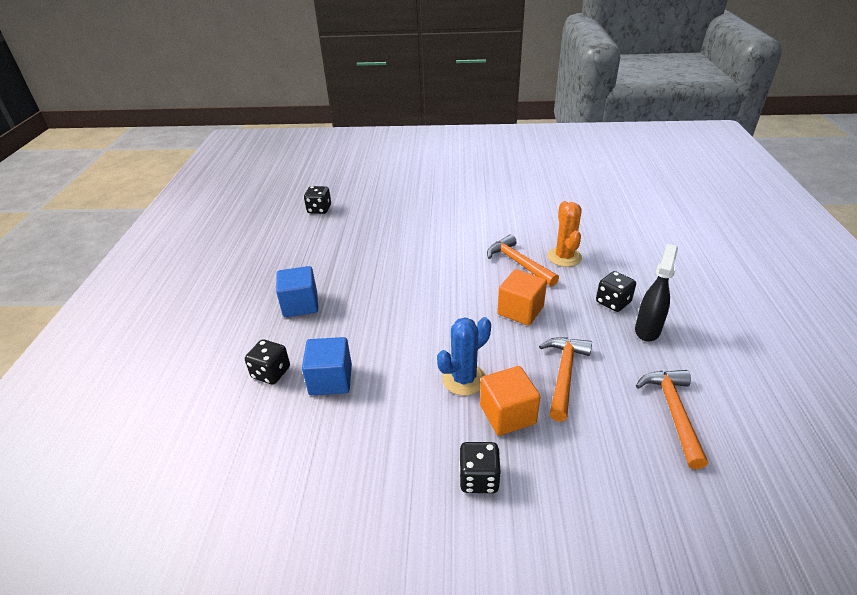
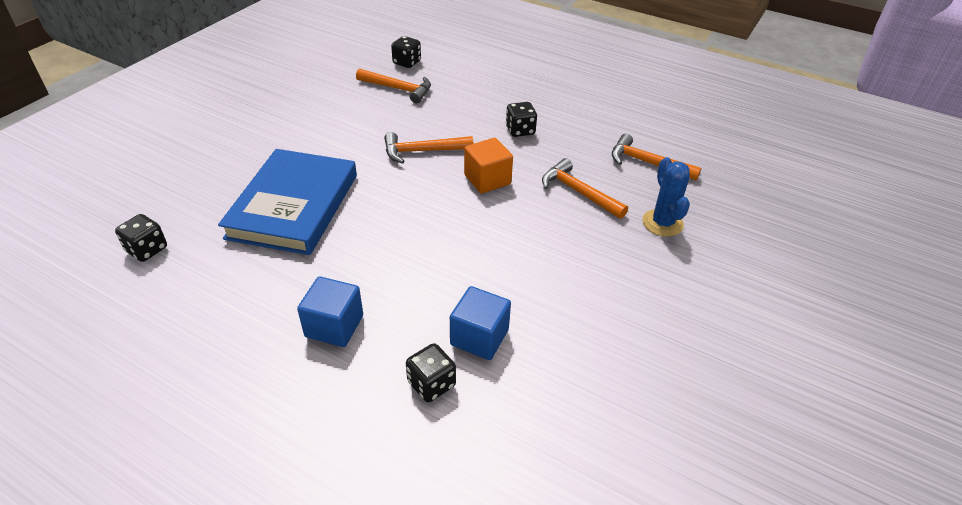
camera: 65 degrees left, 5 degrees up
blue cactus [437,317,491,396] -> blue cactus moved to [642,157,690,237]
black dice [459,442,501,493] -> black dice moved to [391,36,421,68]
orange cube [480,366,540,436] -> none
orange cactus [547,201,582,267] -> none
black spray bottle [635,244,678,342] -> none
none -> blue book [218,149,357,255]
none -> orange hammer [356,68,431,103]

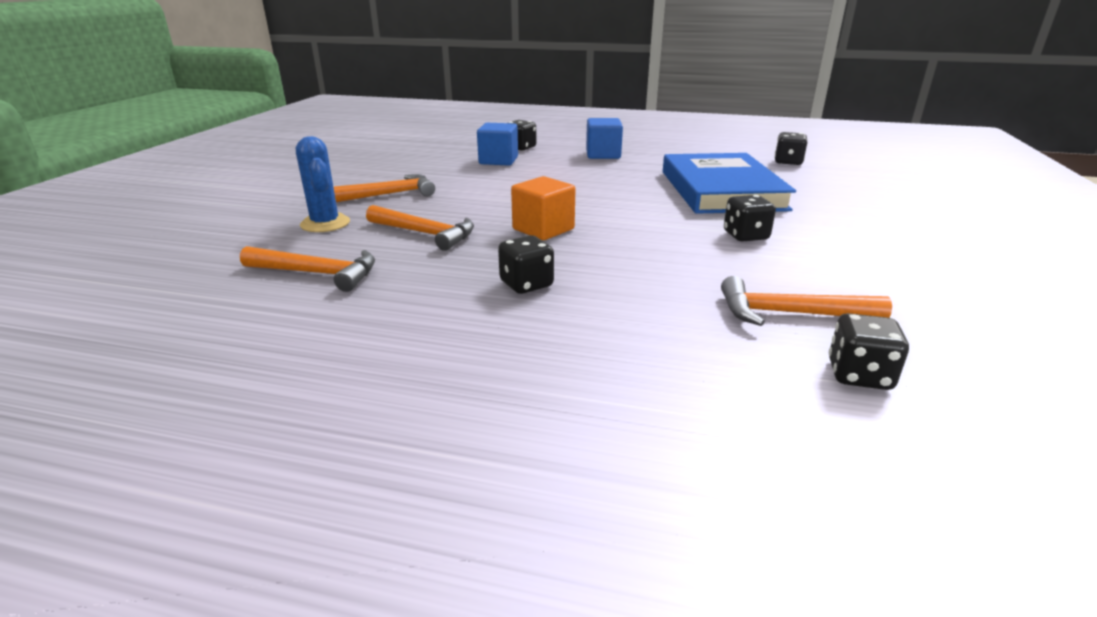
camera: 165 degrees right, 15 degrees down
orange hammer [384,132,473,164] -> orange hammer moved to [334,174,435,202]
none -> black dice [724,195,776,242]

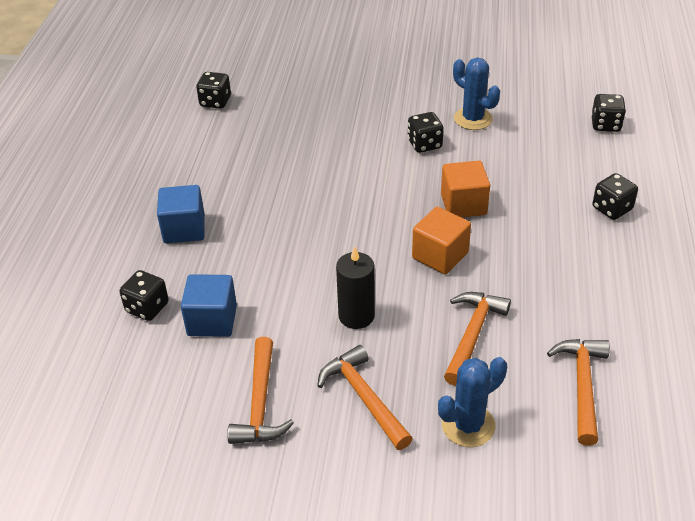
camera: 95 degrees left, 15 degrees up
black dice [498,235,554,294] -> black dice moved to [592,173,638,220]
blue book [663,153,796,214] -> none
orange hammer [721,276,892,326] -> orange hammer moved to [227,337,294,444]
none -> black candle [336,247,375,329]
none -> orange cube [441,161,490,217]
none -> blue cactus [453,58,500,130]

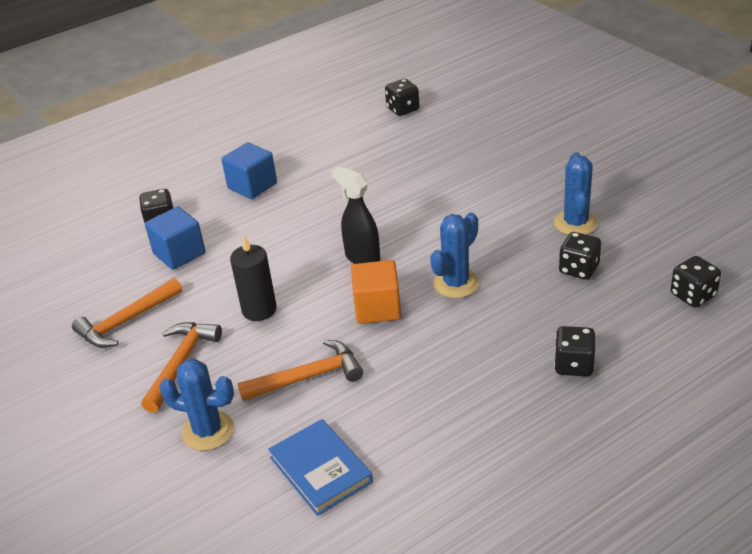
camera: 50 degrees right, 5 degrees down
black dice [408,112,444,153] -> black dice moved to [559,232,601,279]
orange cube [441,161,490,217] -> blue cactus [430,212,479,298]
orange hammer [547,339,610,446] -> blue book [268,419,373,516]
none -> black spray bottle [331,166,380,264]

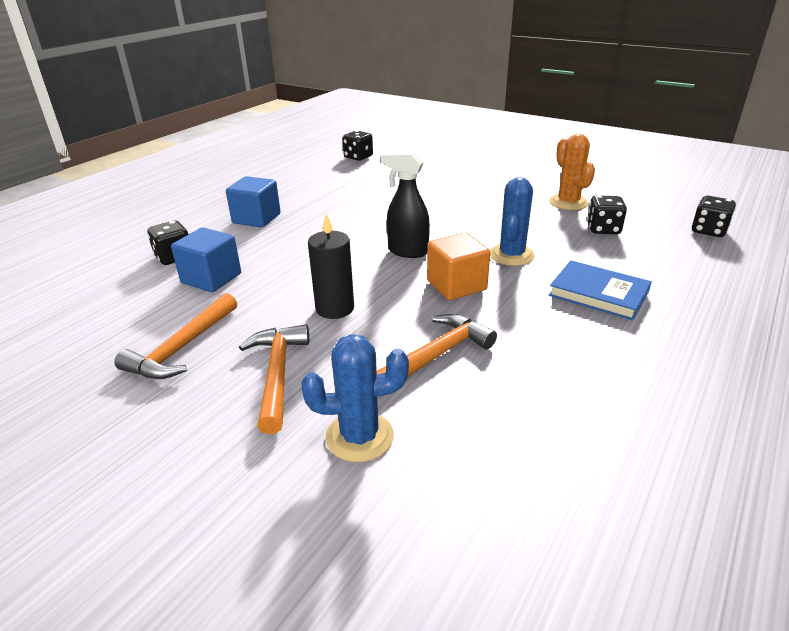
camera: 25 degrees left, 5 degrees down
blue book [268,419,373,516] -> blue book moved to [549,260,652,320]
blue cactus [554,152,598,235] -> orange cactus [549,134,595,210]
black dice [554,326,596,376] -> none

